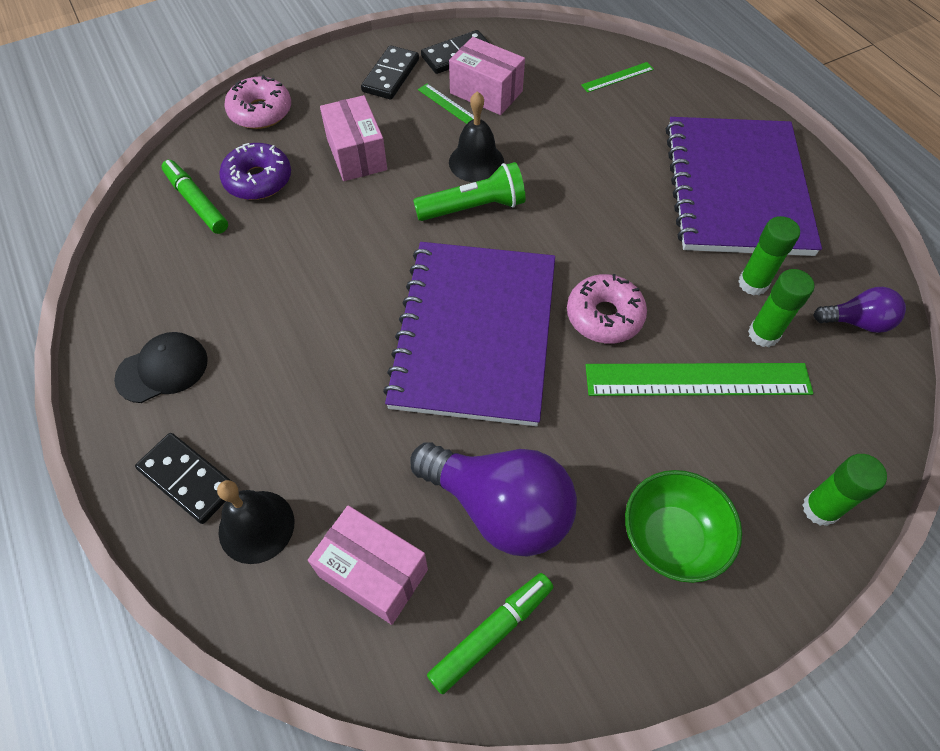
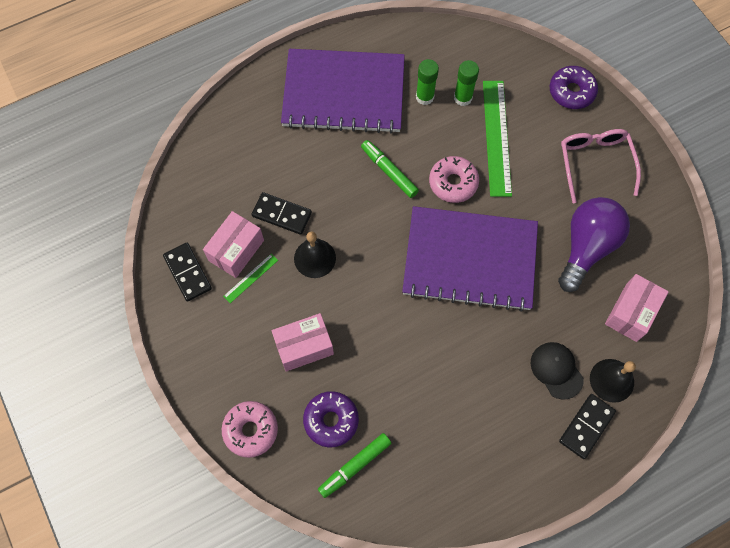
camera: 90 degrees left, 10 degrees up
black cap [114,332,208,403] -> black cap moved to [530,342,584,400]
black domino [361,45,419,99] -> black domino moved to [252,192,312,235]
green flashlight [413,162,526,221] -> none
green marker [427,573,553,694] -> green marker moved to [361,140,419,198]
green ruler [581,62,654,93] -> none
green bowl [625,470,742,583] -> pink glasses [561,129,641,203]
green glue stick [802,454,887,526] -> purple donut [550,66,598,109]
purple light bulb [813,287,906,333] -> none

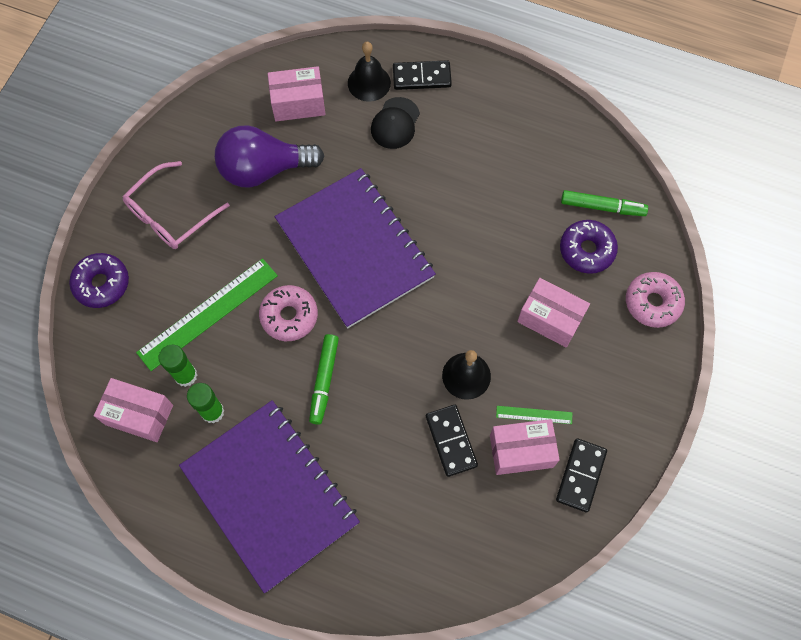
camera: 130 degrees left, 0 degrees up
none -> pink box [94,378,173,442]

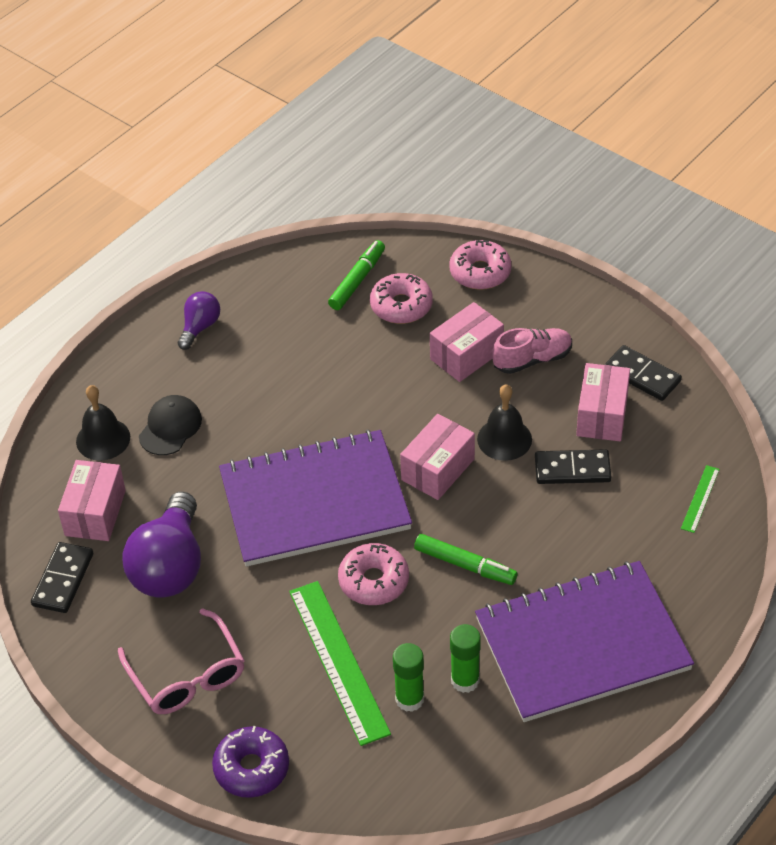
camera: 70 degrees left, 20 degrees down
pink box [94,378,173,442] -> pink box moved to [400,414,475,500]
black cap [371,97,420,149] -> black cap turned 105 degrees counterclockwise [139,395,202,455]
black domino [393,60,452,90] -> black domino moved to [31,542,93,613]
green ruler [496,406,572,424] -> green ruler moved to [681,465,720,533]
purple donut [560,220,618,274] -> pink donut [370,273,433,324]
none -> purple light bulb [178,291,220,350]
none -> pink shoe [492,328,572,374]

